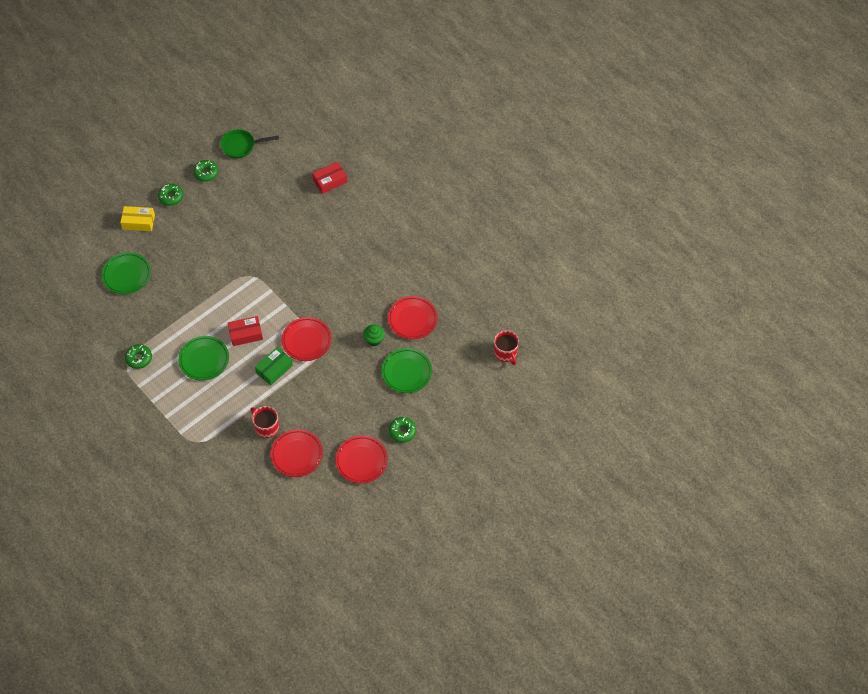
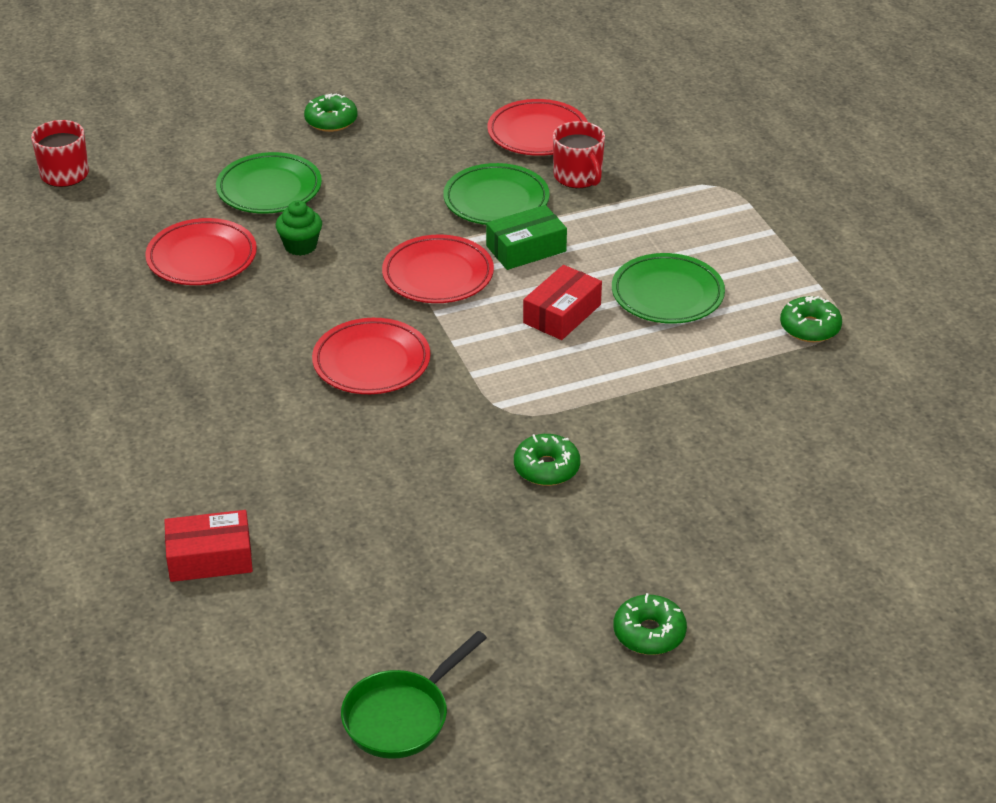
camera: 160 degrees left, 20 degrees down
green plate [102,252,151,294] -> green plate moved to [443,163,550,225]
yellow box [120,206,155,231] -> none
green donut [193,160,219,182] -> green donut moved to [514,434,580,486]
green pan [220,129,279,158] -> green pan turned 120 degrees clockwise [341,631,487,759]
red box [228,316,263,346] -> red box turned 60 degrees counterclockwise [523,265,602,340]
red plate [335,435,388,484] -> red plate moved to [312,318,431,394]

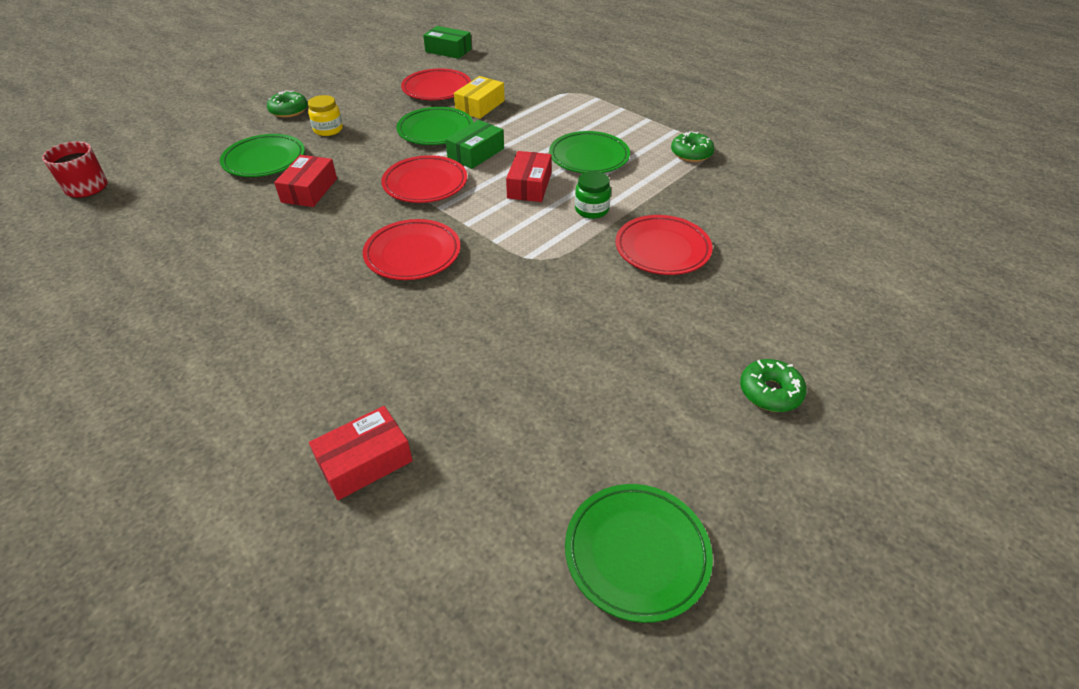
camera: 25 degrees left, 5 degrees up
red plate [145,218,257,285] -> red plate moved to [615,215,712,275]
green cupcake [276,201,322,256] -> red box [274,155,337,207]
green pan [341,631,487,759] -> green plate [565,484,713,623]
green donut [514,434,580,486] -> none
red mug [553,121,605,188] -> yellow box [454,76,505,119]
none -> yellow jar [308,95,343,136]
none -> green box [423,26,472,59]
none -> green jar [575,171,611,219]

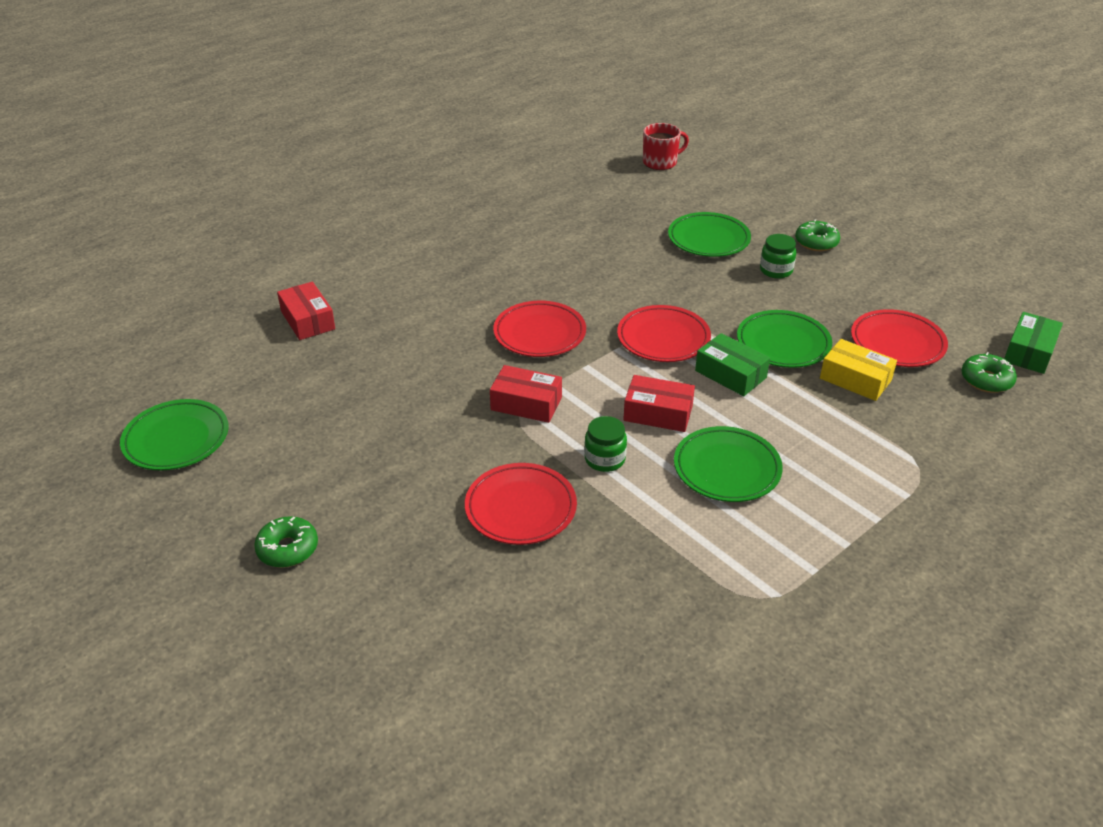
camera: 95 degrees right, 5 degrees down
red box [274,155,337,207] -> red box moved to [490,365,562,423]
yellow jar [308,95,343,136] -> green jar [760,234,796,279]
green donut [671,131,715,162] -> green donut moved to [961,352,1017,393]

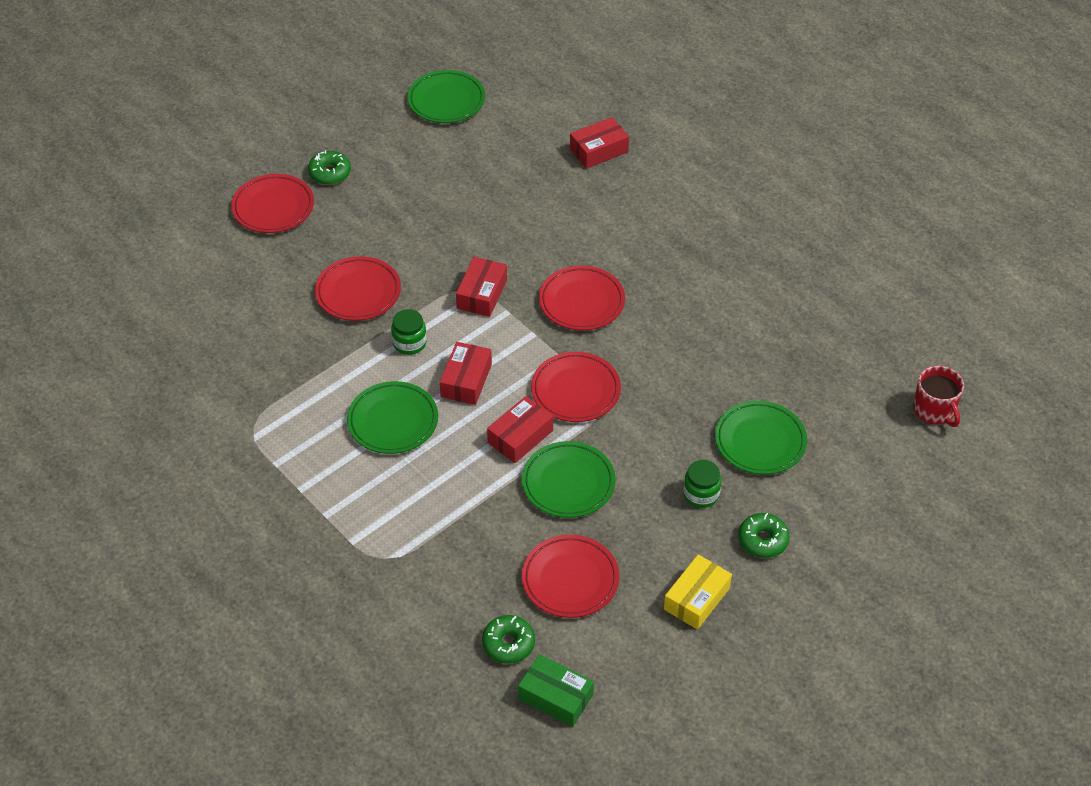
camera: 90 degrees right, 10 degrees up
green box [695,333,770,396] -> red box [487,396,553,463]
yellow box [820,339,897,401] -> yellow box moved to [664,554,732,630]
none -> red plate [231,174,314,233]

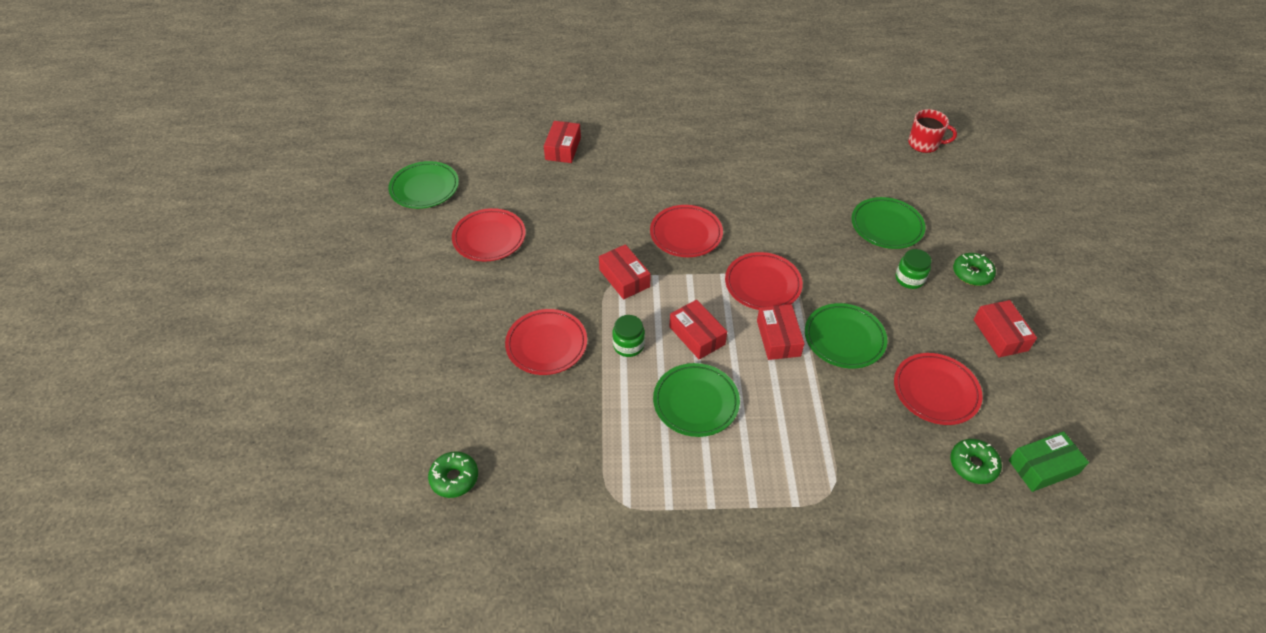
camera: 50 degrees left, 0 degrees up
red plate [231,174,314,233] -> red plate moved to [452,208,526,261]
green donut [308,150,351,185] -> green donut moved to [428,451,478,498]
yellow box [664,554,732,630] -> red box [974,300,1037,358]

